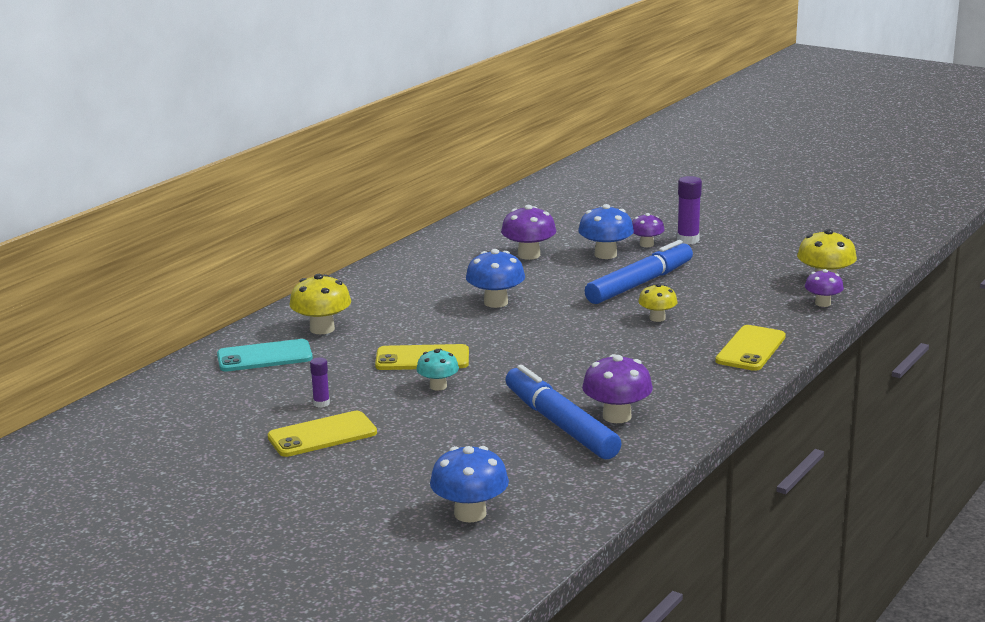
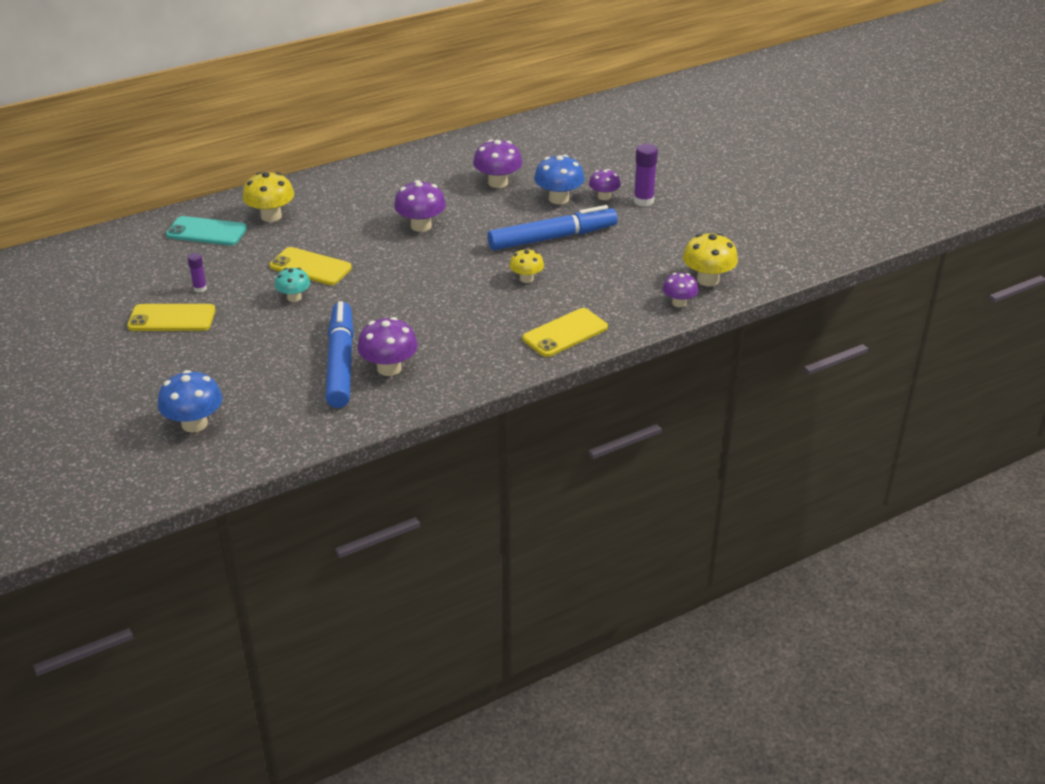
camera: 25 degrees right, 15 degrees up
blue mushroom [466,249,525,308] -> purple mushroom [394,180,446,232]

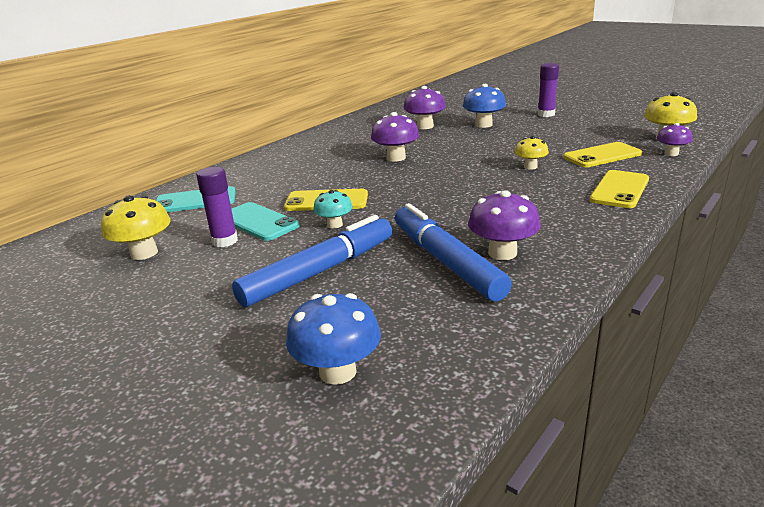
camera: 20 degrees left, 10 degrees down
yellow phone [127,304,215,331] -> yellow phone moved to [563,142,642,167]
purple glue stick [188,253,207,293] -> purple glue stick [196,167,238,247], size x1.70
yellow mushroom [243,172,294,222] -> yellow mushroom moved to [101,195,171,260]
blue marker [487,205,618,250] -> blue marker moved to [232,215,392,307]
purple mushroom [589,169,621,200] -> none
none -> turquoise phone [231,202,300,241]

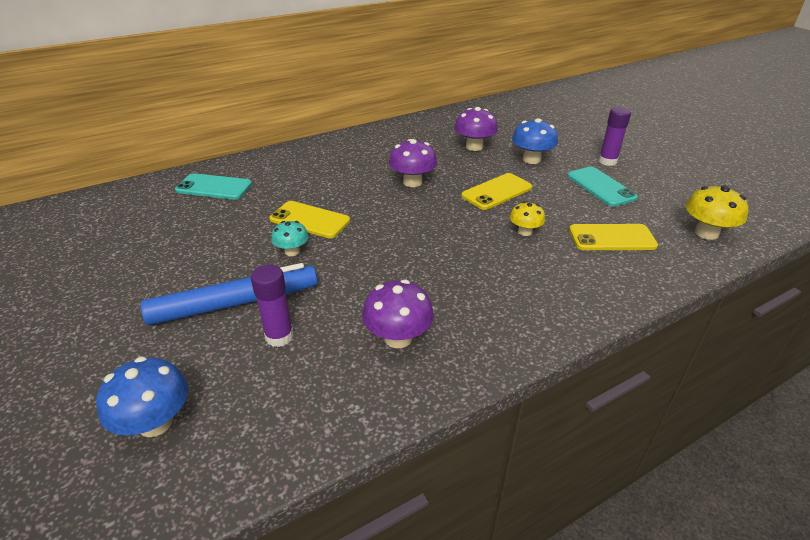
camera: 20 degrees right, 10 degrees up
yellow mushroom [101,195,171,260] -> none
purple glue stick [196,167,238,247] -> purple glue stick moved to [251,264,294,347]
turquoise phone [231,202,300,241] -> turquoise phone moved to [567,167,638,207]
blue marker [395,203,512,301] -> none
yellow phone [590,170,649,208] -> yellow phone moved to [461,173,532,210]
purple mushroom [657,123,692,156] -> none

